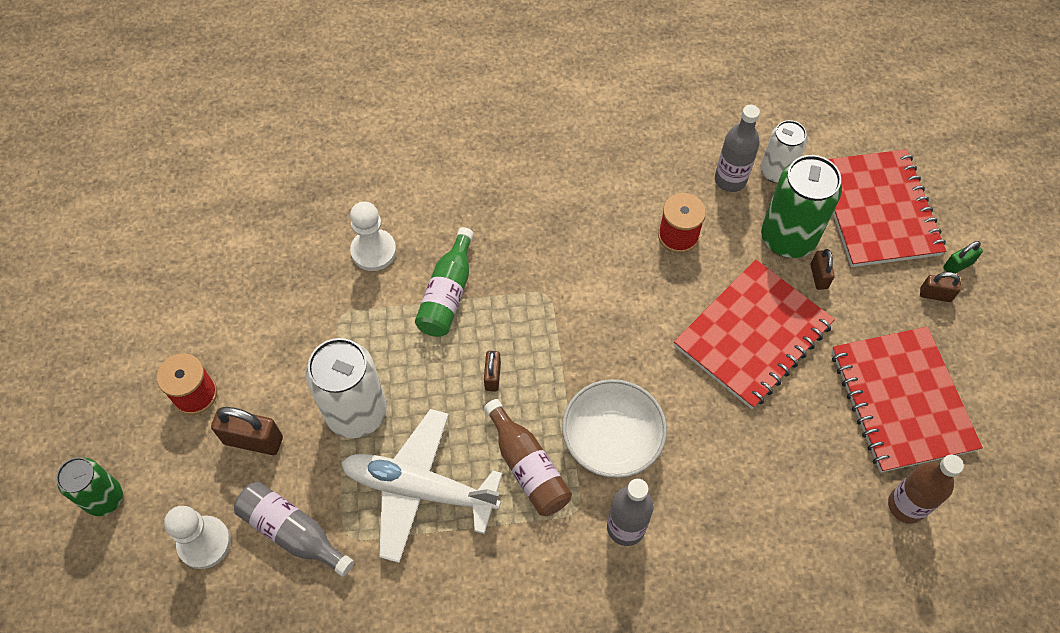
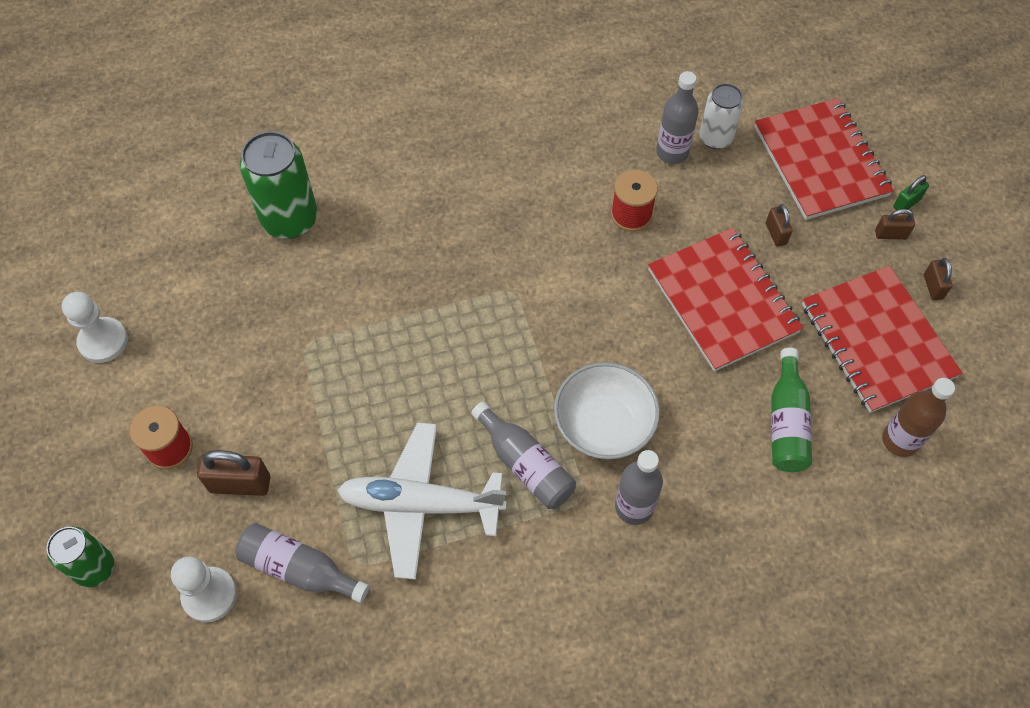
camera: 10 degrees left, 0 degrees up
white can [306,338,387,438] -> none
white pawn [350,201,396,271] -> white pawn moved to [62,292,128,363]
green bottle [415,227,474,337] -> green bottle moved to [771,348,812,472]
brown padlock [484,351,501,391] -> brown padlock moved to [924,258,953,300]
brown bottle [484,399,572,516] -> grey bottle [471,402,576,509]
red notebook [674,259,835,409] -> red notebook turned 60 degrees counterclockwise [648,228,803,372]
green can [761,155,842,258] -> green can moved to [240,131,318,239]

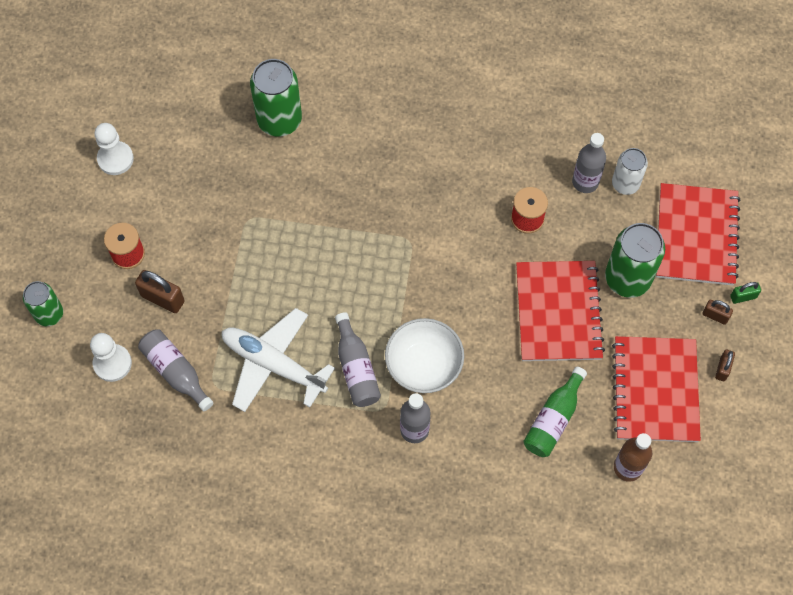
camera: 25 degrees right, 5 degrees up
brown padlock [766,204,793,247] -> green can [605,223,665,298]

